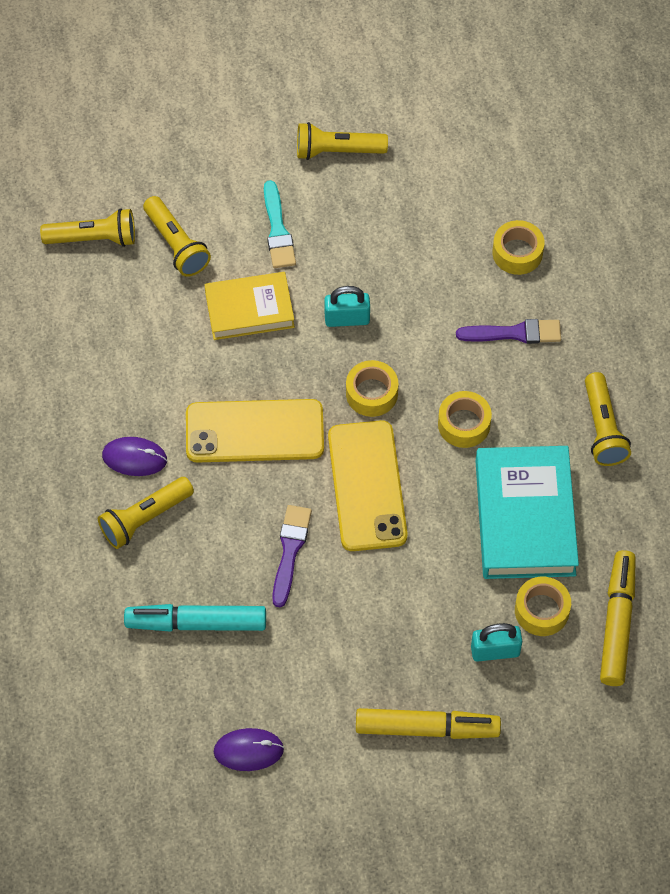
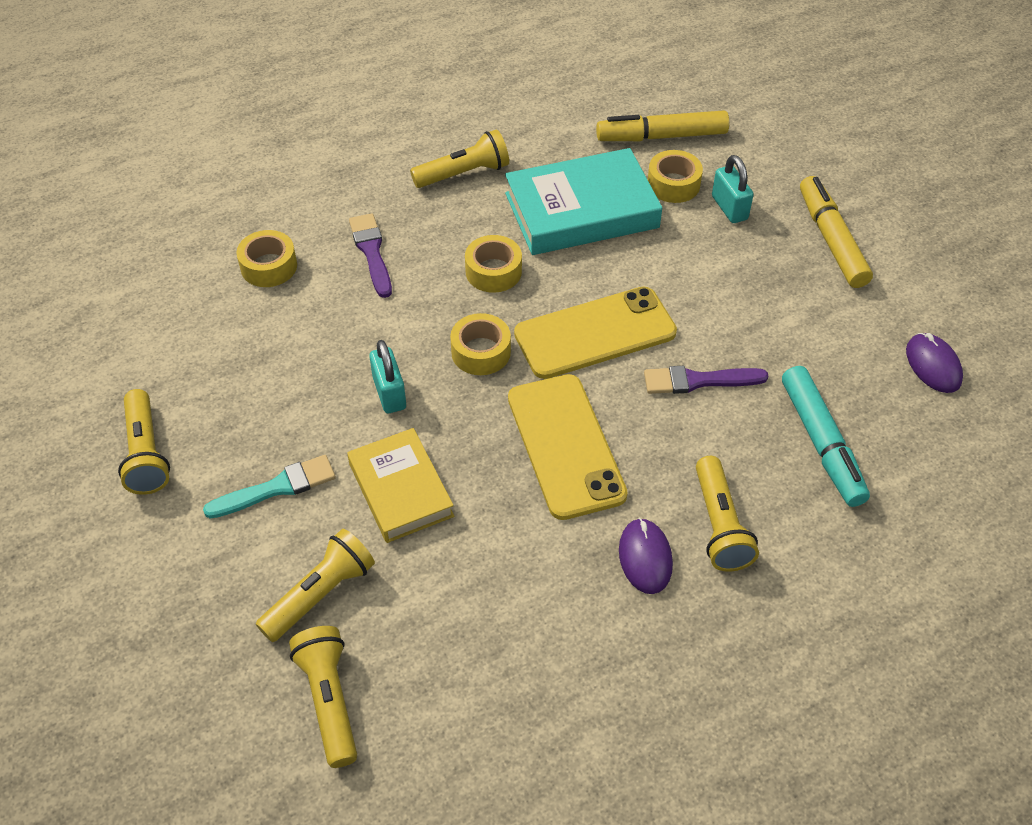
camera: 105 degrees left, 10 degrees down
yellow flashlight [98,477,194,549] -> yellow flashlight turned 45 degrees clockwise [696,456,759,572]

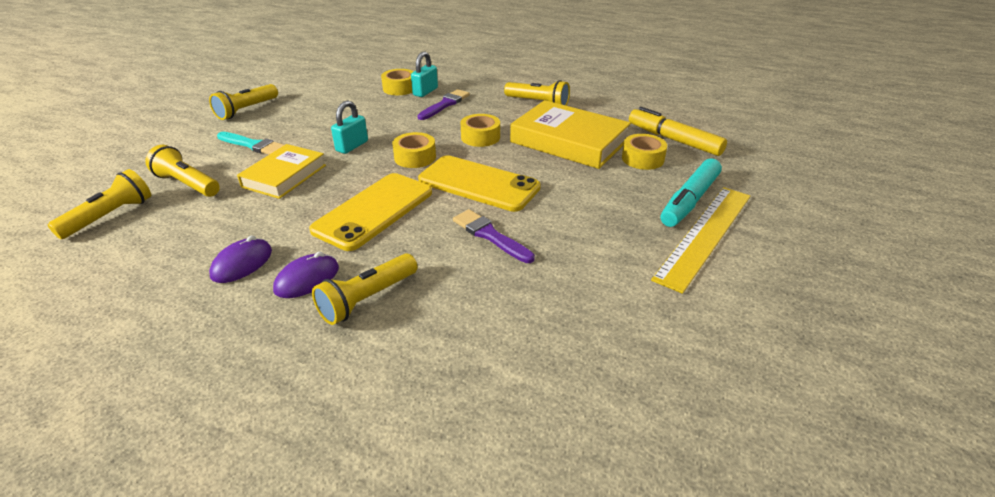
camera: 50 degrees right, 15 degrees down
yellow flashlight [256,529,375,642] -> yellow flashlight turned 150 degrees counterclockwise [145,145,220,197]
turquoise book [505,148,662,255] -> yellow book [510,100,631,169]
turquoise padlock [712,155,754,223] -> turquoise padlock moved to [411,51,438,97]
turquoise marker [782,366,870,507] -> turquoise marker moved to [661,158,722,227]
yellow marker [800,176,873,288] -> yellow ruler [651,187,751,294]
purple mouse [906,333,963,393] -> purple mouse moved to [209,235,272,283]

